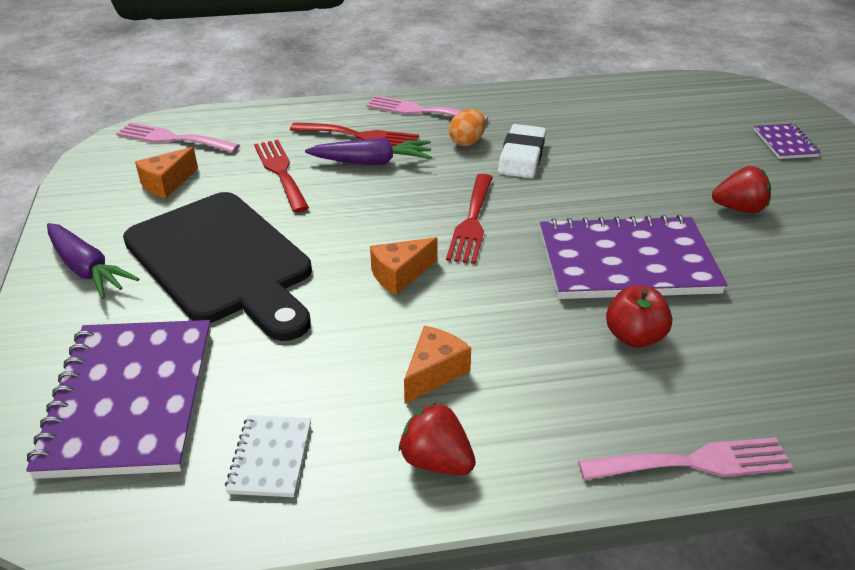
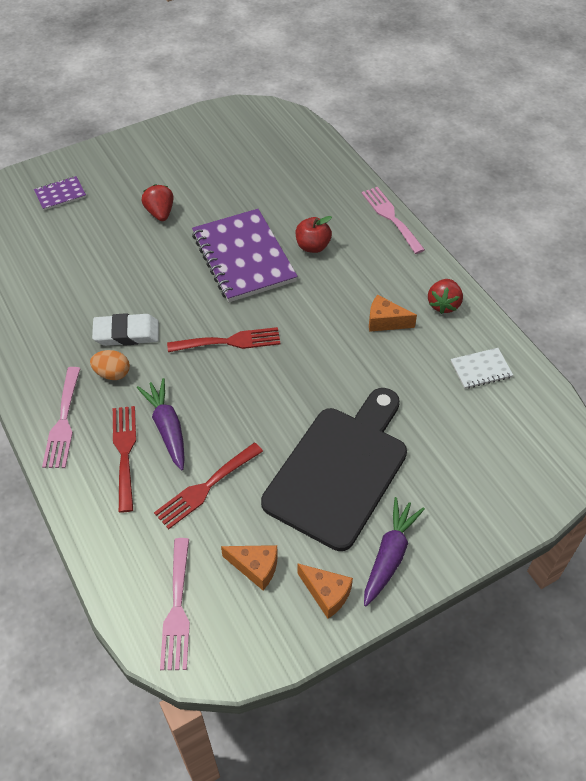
camera: 110 degrees left, 15 degrees up
purple notebook [26,320,211,479] -> none
orange cheese [370,237,438,295] -> orange cheese moved to [297,564,353,619]

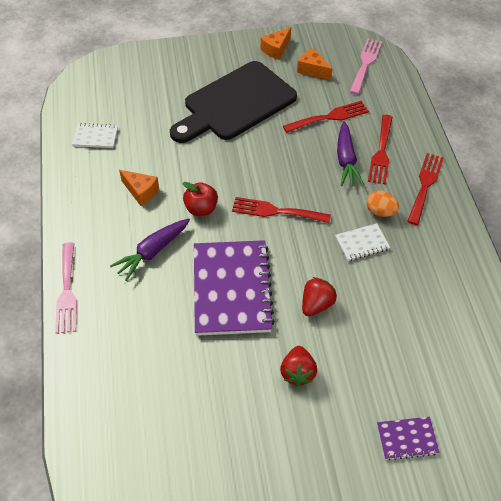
camera: 160 degrees left, 0 degrees up
pink fork [42,367,81,468] -> red fork [407,153,444,225]
white eraser [92,313,159,346] -> white notebook [335,223,390,261]
red apple [296,216,332,253] -> red apple moved to [183,182,218,216]
orange cheese [297,564,353,619] -> orange cheese turned 105 degrees counterclockwise [261,27,291,60]
purple carrot [364,497,425,606] -> purple carrot moved to [110,219,190,281]
red strawberry [428,279,463,314] -> red strawberry moved to [302,277,337,316]

